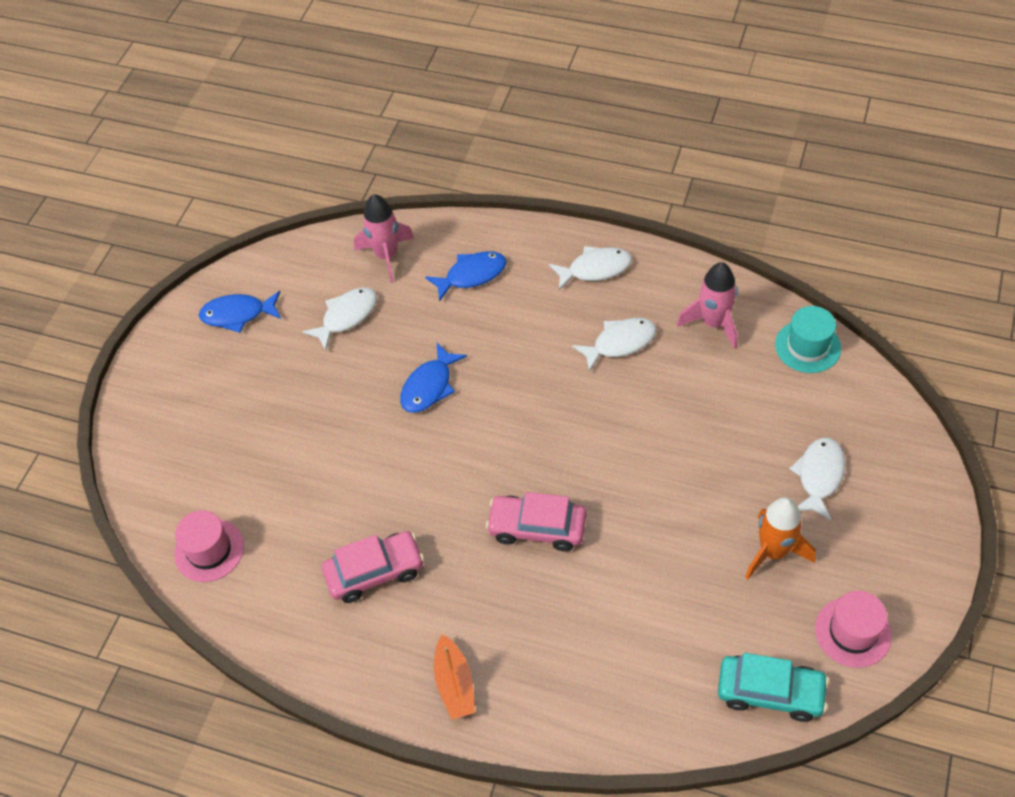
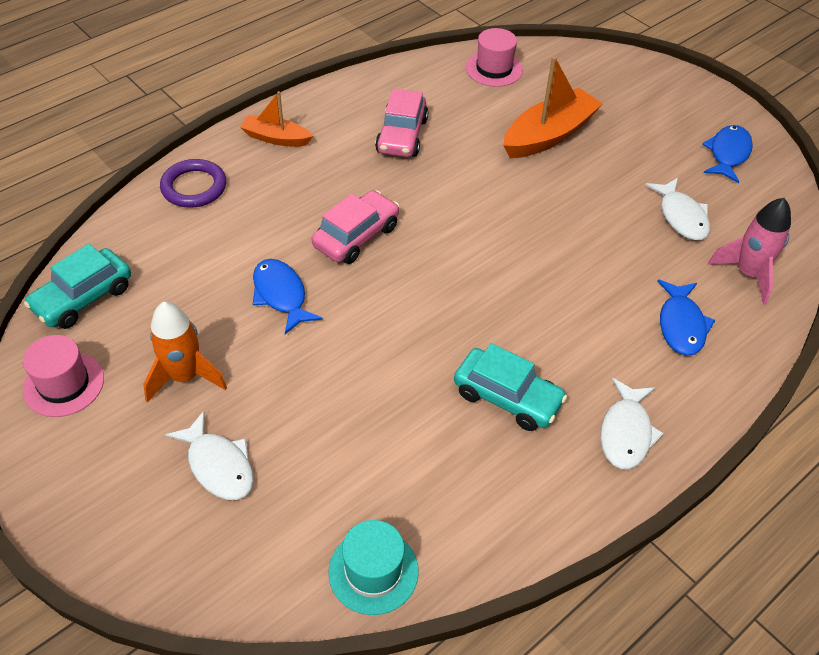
camera: 115 degrees right, 5 degrees down
blue fish [400,343,467,413] -> blue fish moved to [253,259,322,334]
white fish [572,318,657,372] -> turquoise car [454,343,567,431]
pink rocket [677,262,738,349] -> none
none -> purple ring [160,159,226,208]
none -> orange boat [503,56,603,158]

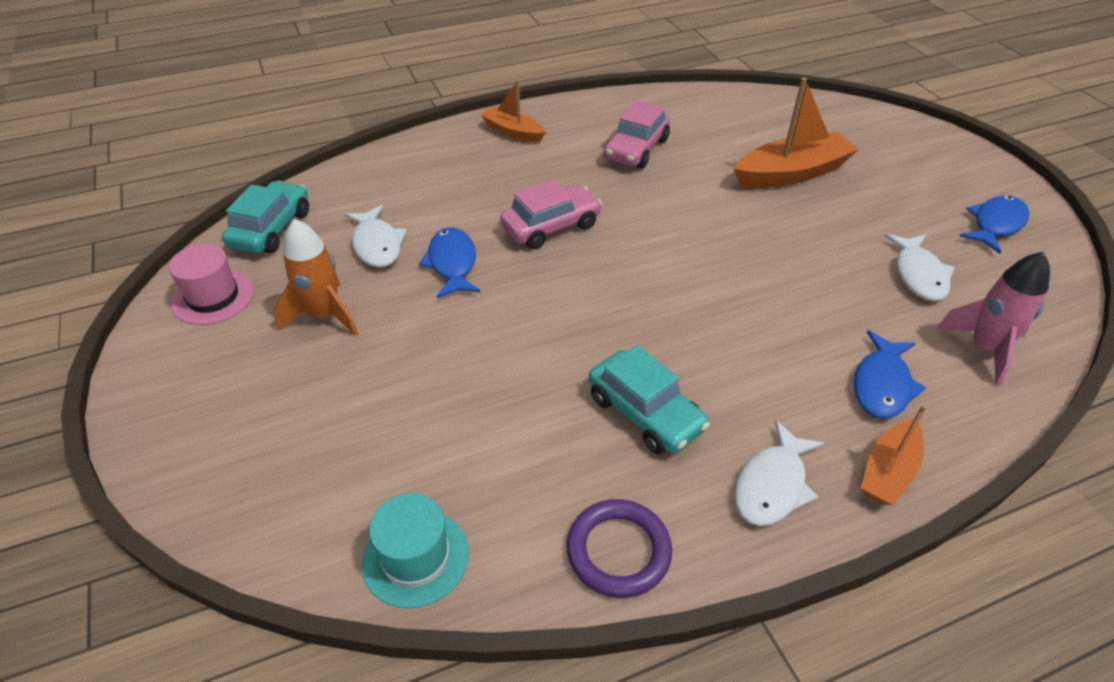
camera: 20 degrees right, 5 degrees down
turquoise car [24,244,131,329] -> turquoise car turned 135 degrees clockwise [222,181,309,254]
purple ring [160,159,226,208] -> purple ring moved to [566,499,672,598]
white fish [165,411,254,500] -> white fish moved to [344,205,407,267]
pink hat [466,28,523,87] -> none
none -> orange boat [861,405,926,505]

